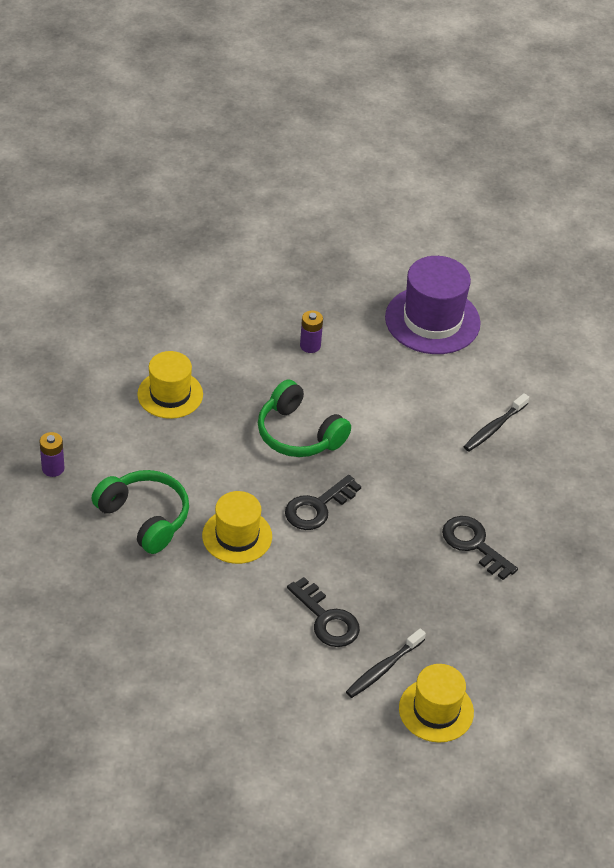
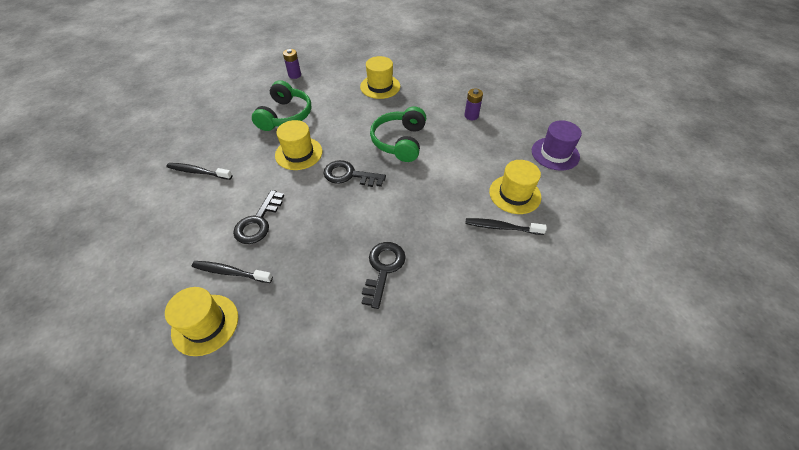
camera: 60 degrees right, 5 degrees up
purple hat [385,256,481,354] -> purple hat [532,120,582,171], size x0.65
none -> black toothbrush [166,163,232,180]
none -> yellow hat [489,160,541,214]

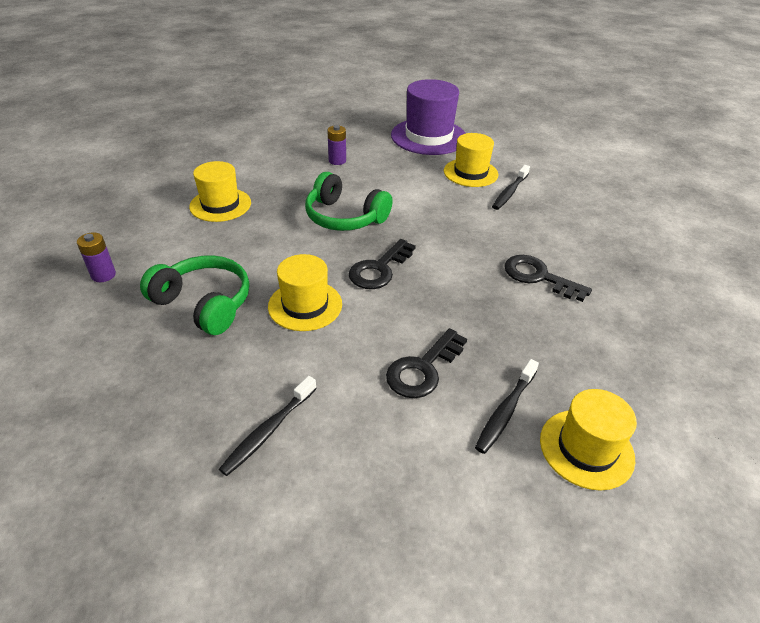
camera: 70 degrees left, 10 degrees down
black key [233,190,284,244] -> black key turned 90 degrees clockwise [386,328,467,398]
purple hat [532,120,582,171] -> purple hat [391,79,466,155], size x1.53

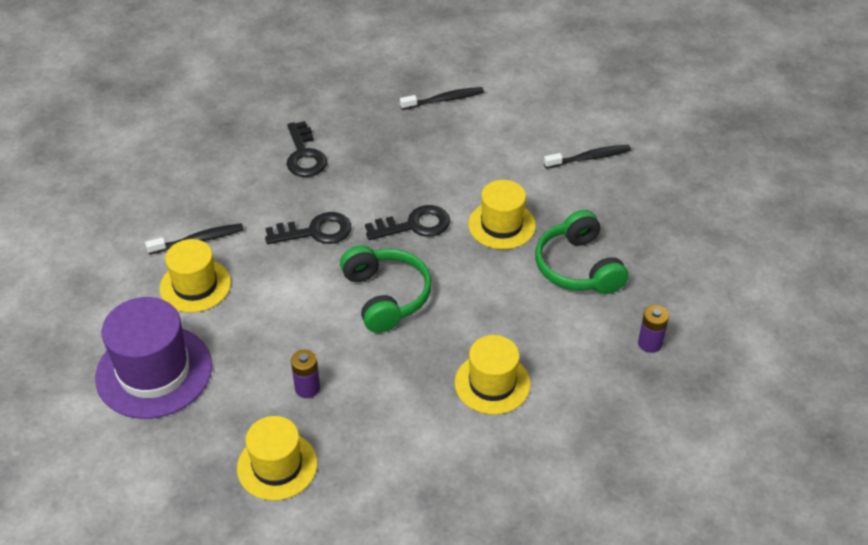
camera: 140 degrees left, 5 degrees up
black key [386,328,467,398] -> black key moved to [265,212,352,244]
yellow hat [540,389,637,491] -> yellow hat moved to [237,416,317,501]

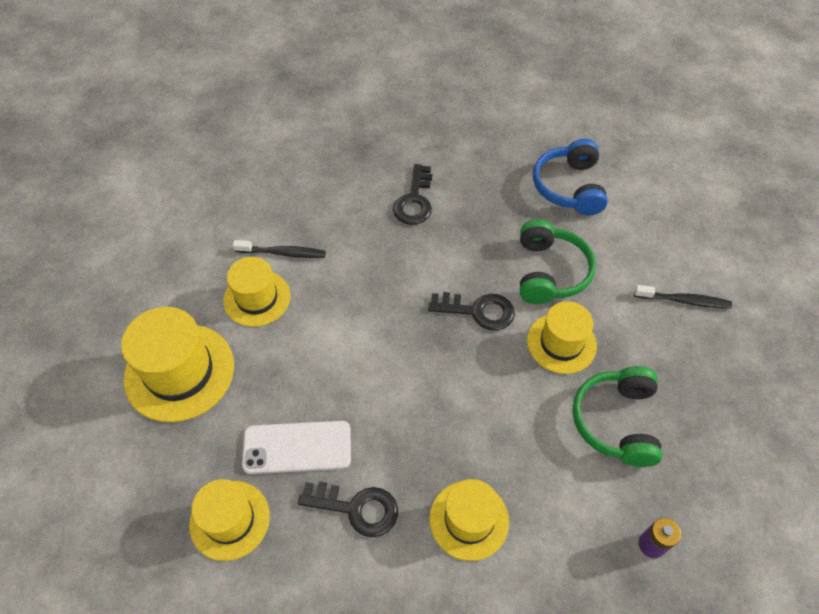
camera: 25 degrees right, 10 degrees up
purple hat [95,297,212,419] -> yellow hat [121,307,234,422]
black key [265,212,352,244] -> black key moved to [298,481,398,537]
purple battery [291,350,320,398] -> white phone [242,421,351,474]
green headphones [340,245,432,333] -> green headphones moved to [520,219,596,304]
black toothbrush [400,87,484,110] -> blue headphones [533,139,608,216]

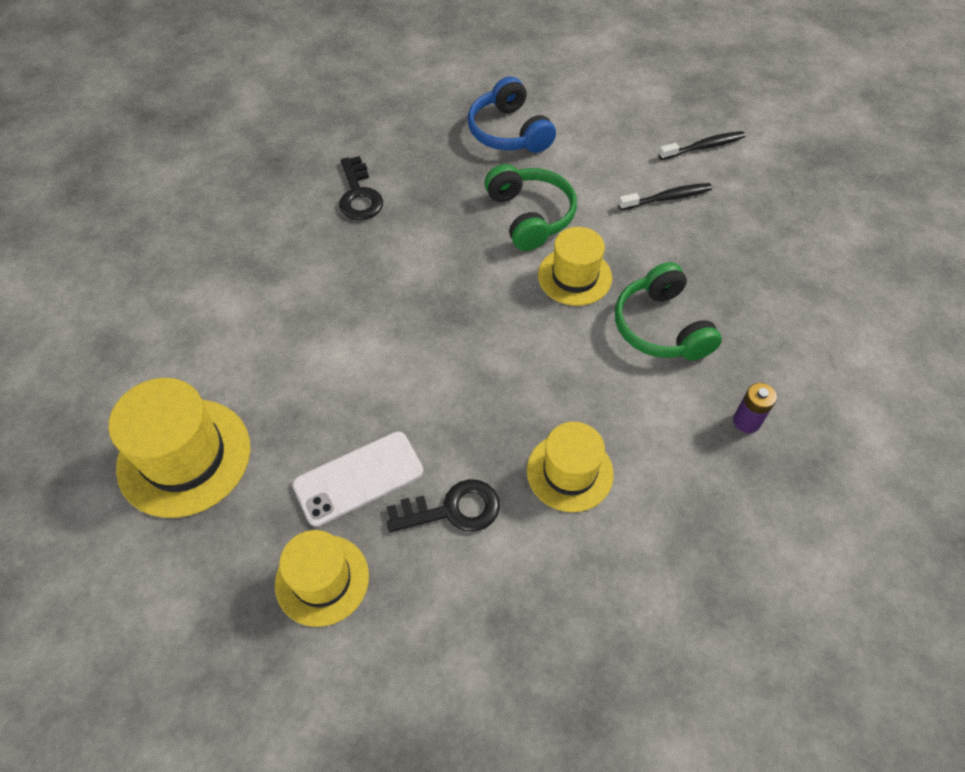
camera: 25 degrees left, 0 degrees up
yellow hat [223,257,290,327] -> none
black toothbrush [233,240,326,258] -> black toothbrush moved to [659,131,745,160]
black key [428,292,515,331] -> none

